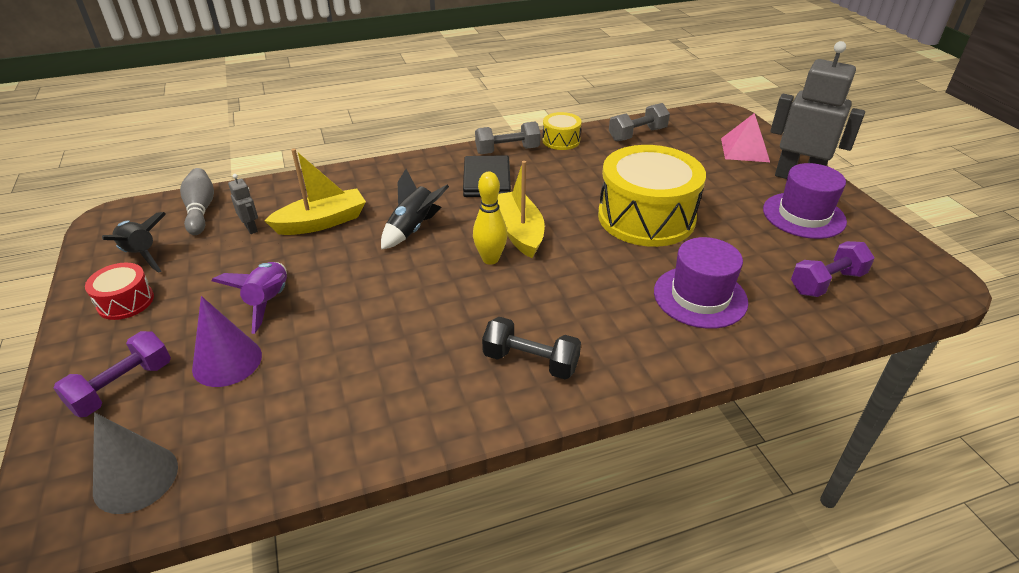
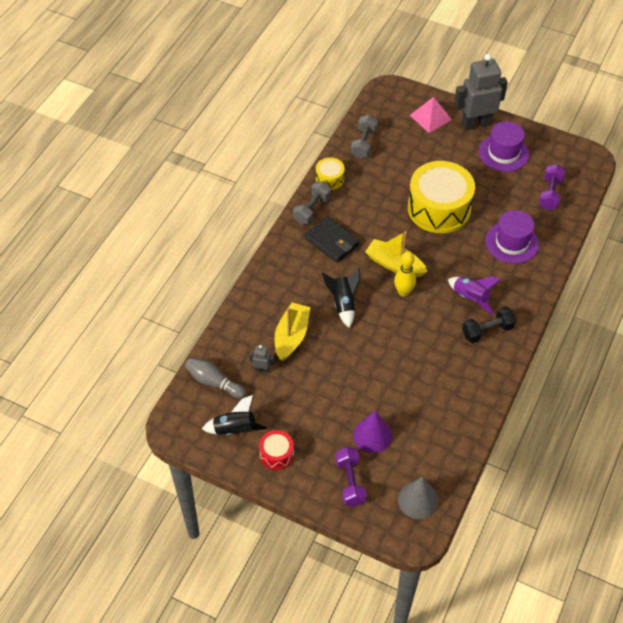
camera: 45 degrees left, 15 degrees up
purple rocket [212,262,287,334] -> purple rocket moved to [448,276,502,314]

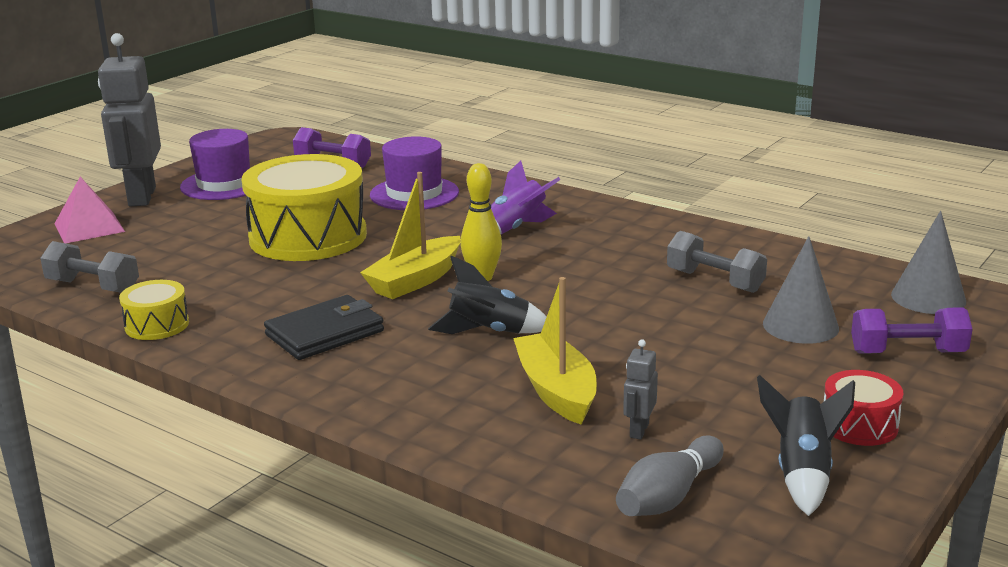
camera: 80 degrees left, 30 degrees down
yellow boat [274,303,310,361] -> yellow boat turned 45 degrees clockwise [513,277,597,425]
grey dumbbell [293,182,331,225] -> grey dumbbell moved to [667,231,767,293]
purple cone [353,410,392,453] -> grey cone [763,236,839,344]
black dumbbell [462,306,516,343] -> none

